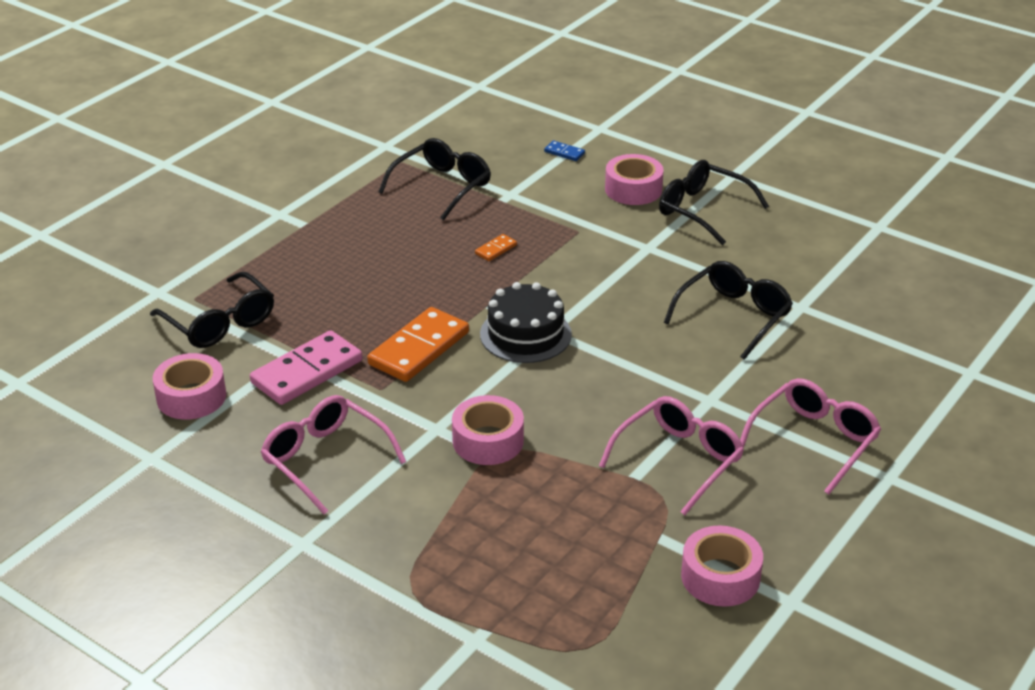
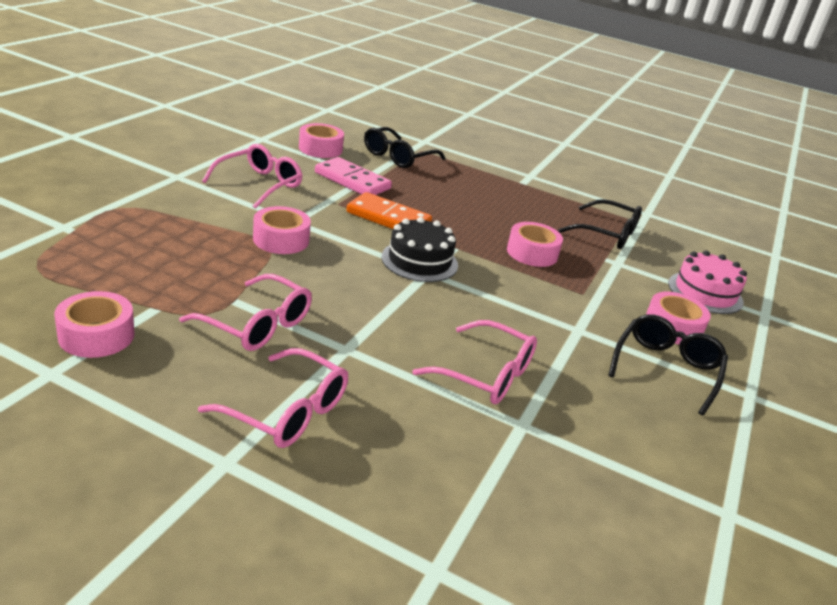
camera: 75 degrees right, 5 degrees down
orange domino [475,234,517,261] -> pink tape [507,222,563,267]
blue domino [544,141,585,161] -> pink cake [668,251,747,314]
black glasses [664,261,793,360] -> pink glasses [412,320,537,405]

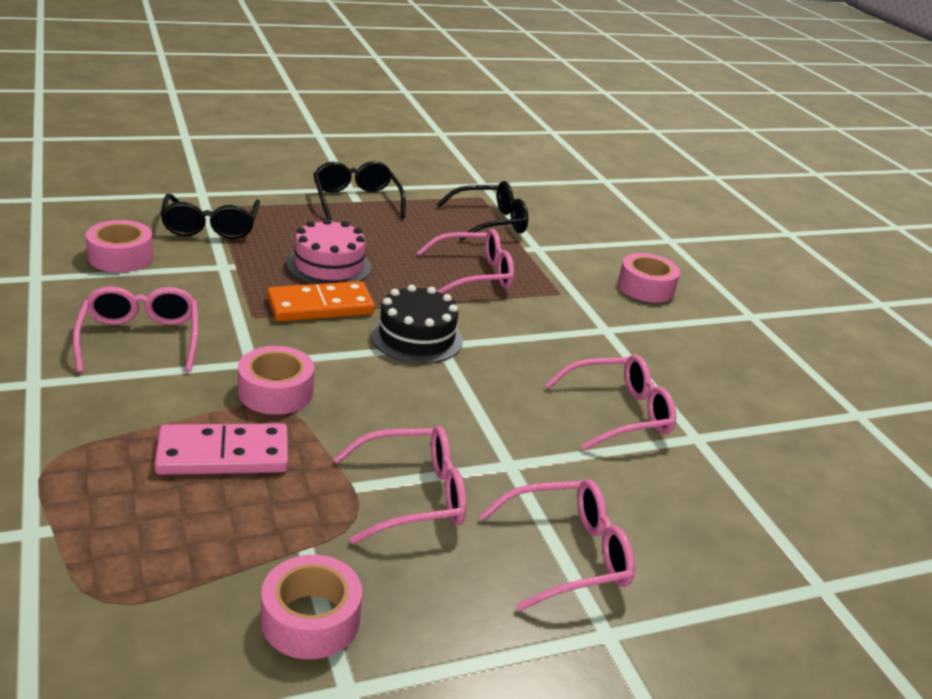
camera: 45 degrees left, 0 degrees up
pink domino [315,157,392,195] -> pink domino moved to [154,423,288,475]
pink tape [507,222,563,267] -> pink glasses [417,229,514,294]
black glasses [608,314,728,416] -> black glasses moved to [313,161,406,220]
pink cake [668,251,747,314] -> pink cake moved to [287,218,371,284]

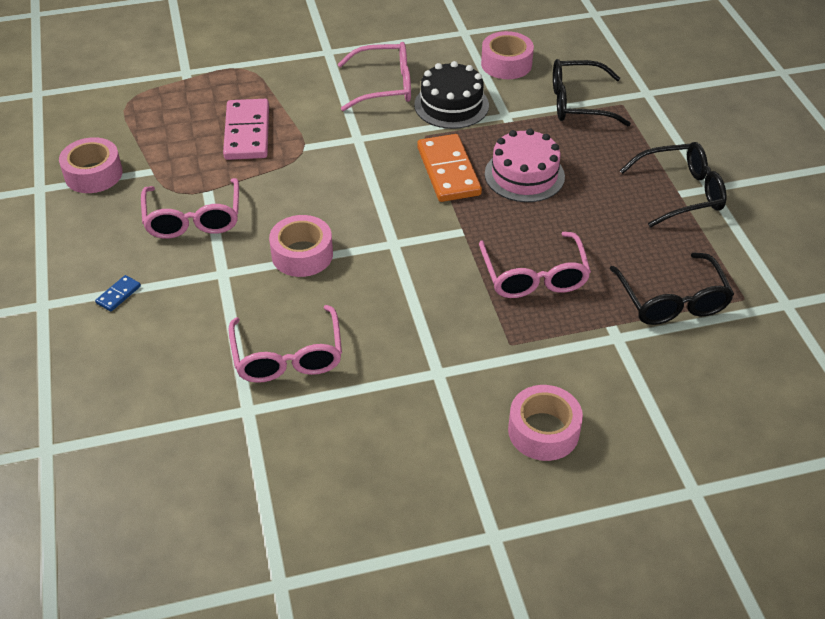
camera: 100 degrees right, 15 degrees up
pink tape [238,346,314,415] -> pink tape moved to [269,215,333,277]
black cake [370,285,463,364] -> black cake moved to [414,61,489,129]
pink glasses [479,479,635,611] -> blue domino [95,275,141,312]

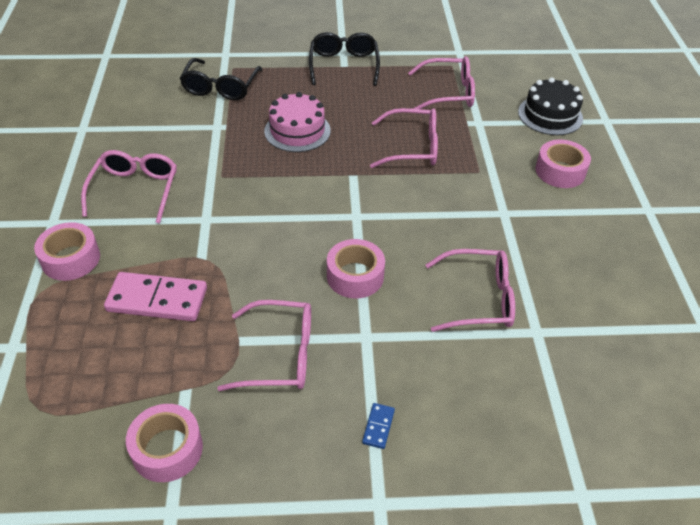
camera: 80 degrees left, 0 degrees up
blue domino [95,275,141,312] -> blue domino turned 60 degrees clockwise [362,403,395,449]
black cake [414,61,489,129] -> black cake moved to [518,77,583,135]
orange domino [417,134,482,202] -> none
pink tape [481,31,534,79] -> pink tape moved to [34,222,100,281]
black glasses [610,253,734,325] -> pink glasses [408,56,475,109]

